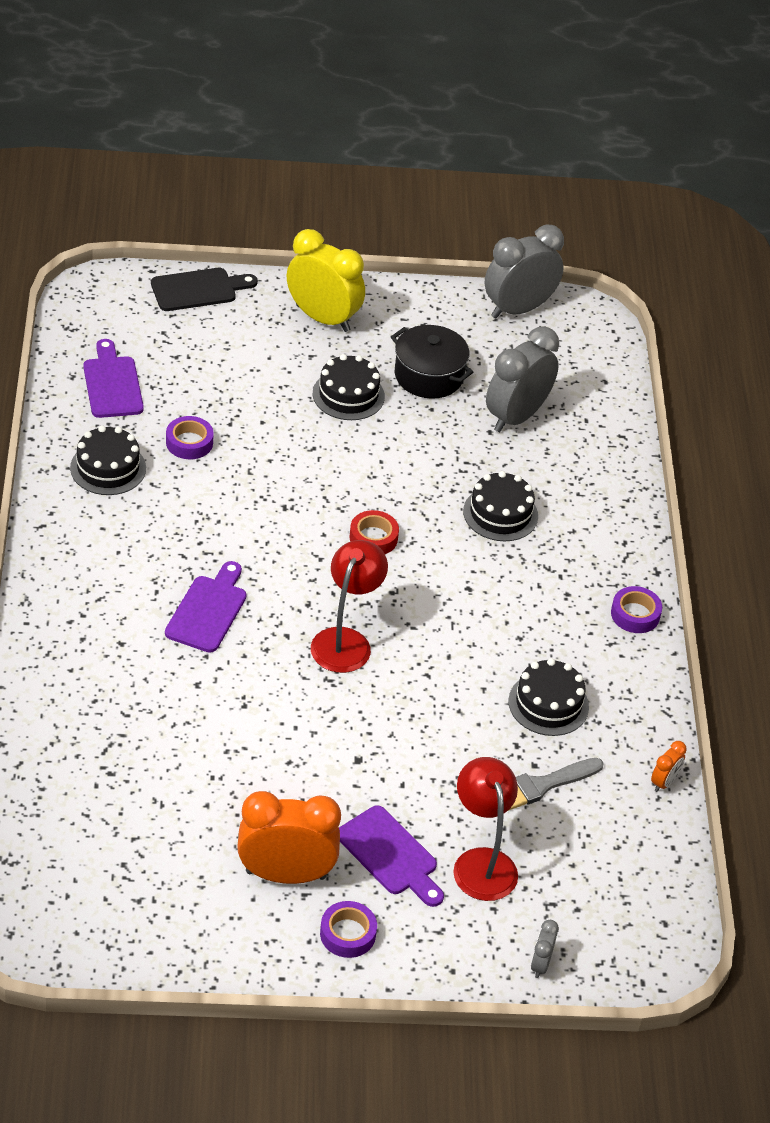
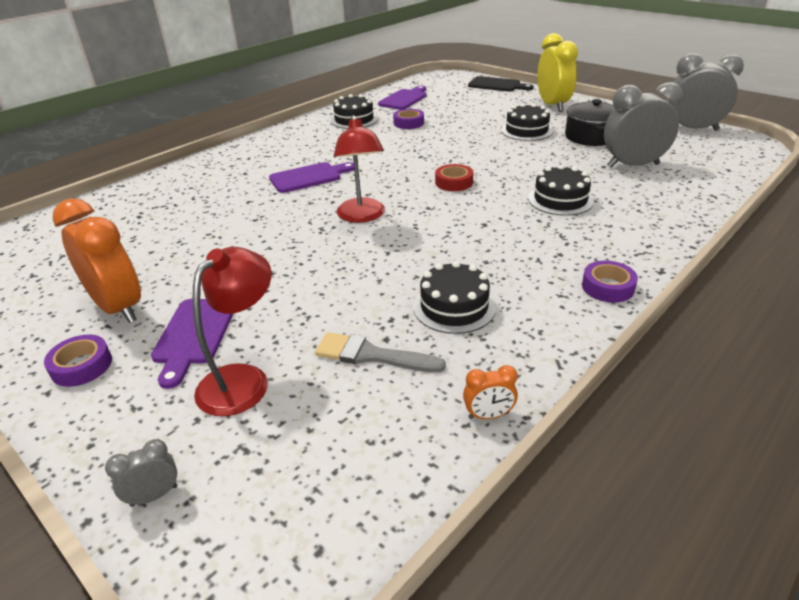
camera: 50 degrees right, 10 degrees down
red lamp [311,540,388,673] -> red lamp turned 105 degrees clockwise [334,115,385,223]

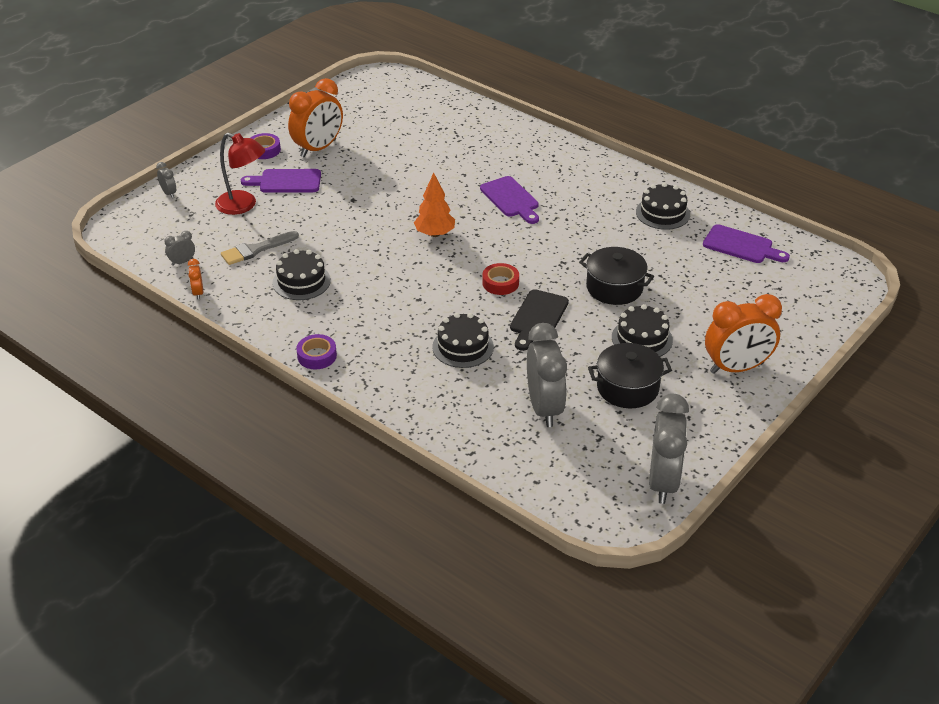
camera: 85 degrees right, 5 degrees up
grey brush [315,332,446,373] -> grey brush turned 135 degrees counterclockwise [221,231,299,265]
red lamp [334,115,385,223] -> orange tree [414,173,455,237]
purple tape [393,109,424,129] -> none
black cutting board [468,76,534,92] -> black cutting board moved to [510,289,569,351]
yellow clock [537,33,578,112] -> orange clock [705,294,782,374]
none -> grey clock [164,231,195,266]
none -> black pot [579,247,654,305]

